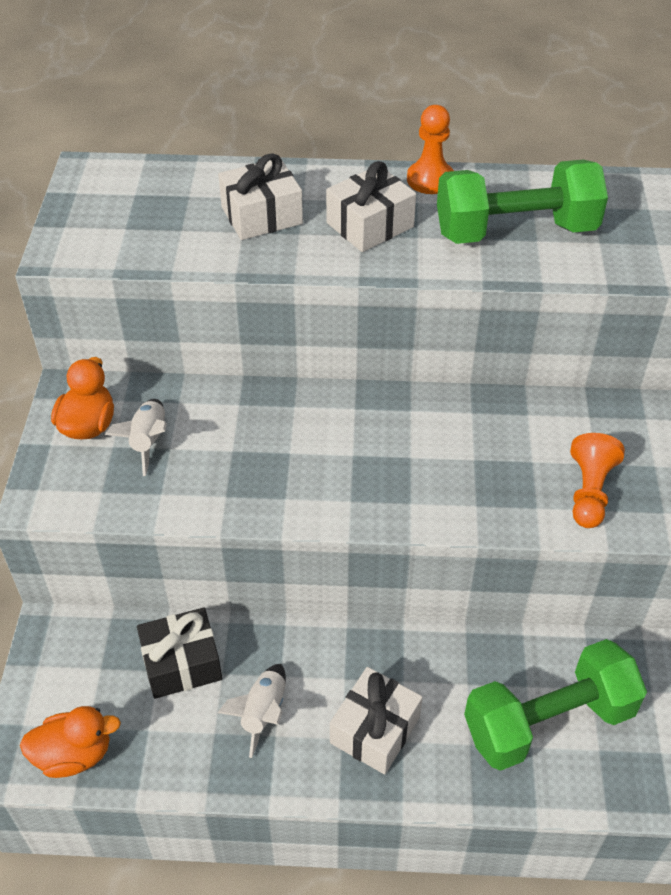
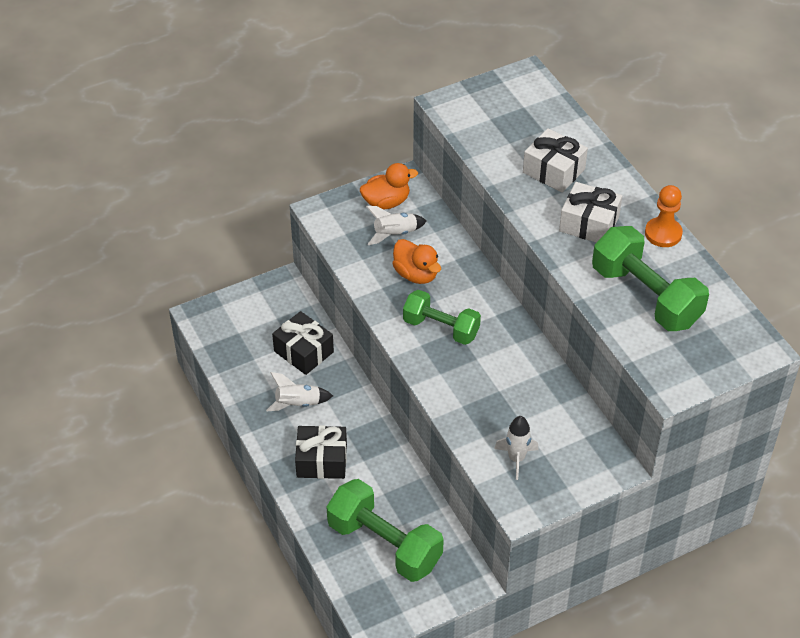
camera: 60 degrees right, 0 degrees up
orange duck [20,706,121,778] -> orange duck moved to [392,239,441,284]
white gift [330,667,423,775] -> black gift [295,425,347,479]
orange pawn [570,433,625,528] -> white rocket [494,416,539,480]
none -> green dumbbell [403,290,481,345]

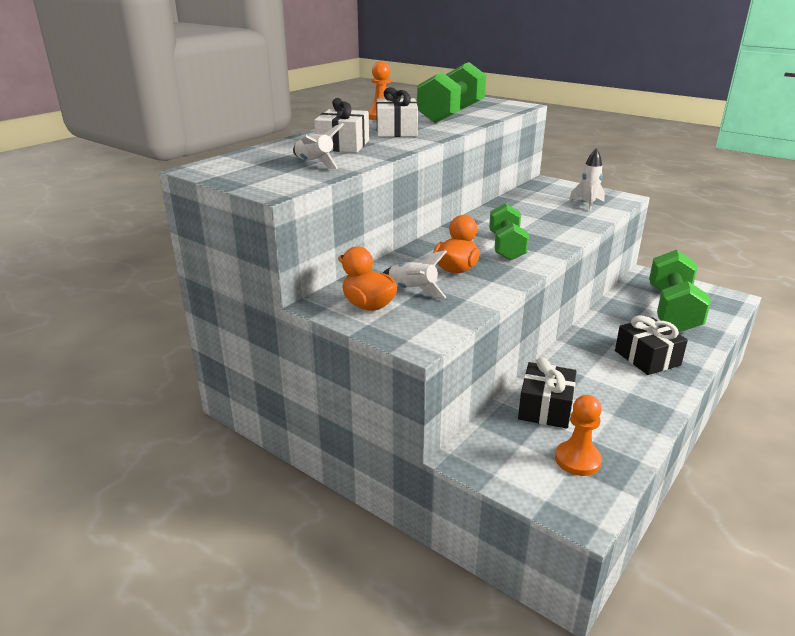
camera: 115 degrees left, 20 degrees down
white rocket [266,372,333,411] -> white rocket moved to [293,123,344,169]
none -> orange pawn [555,395,602,476]

